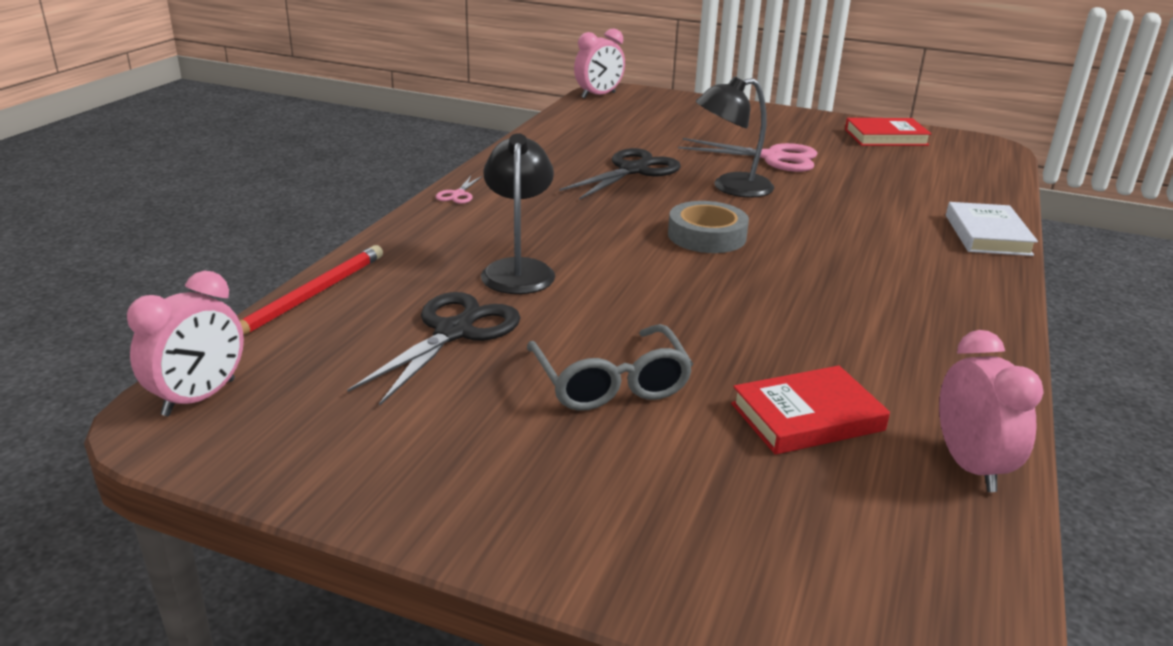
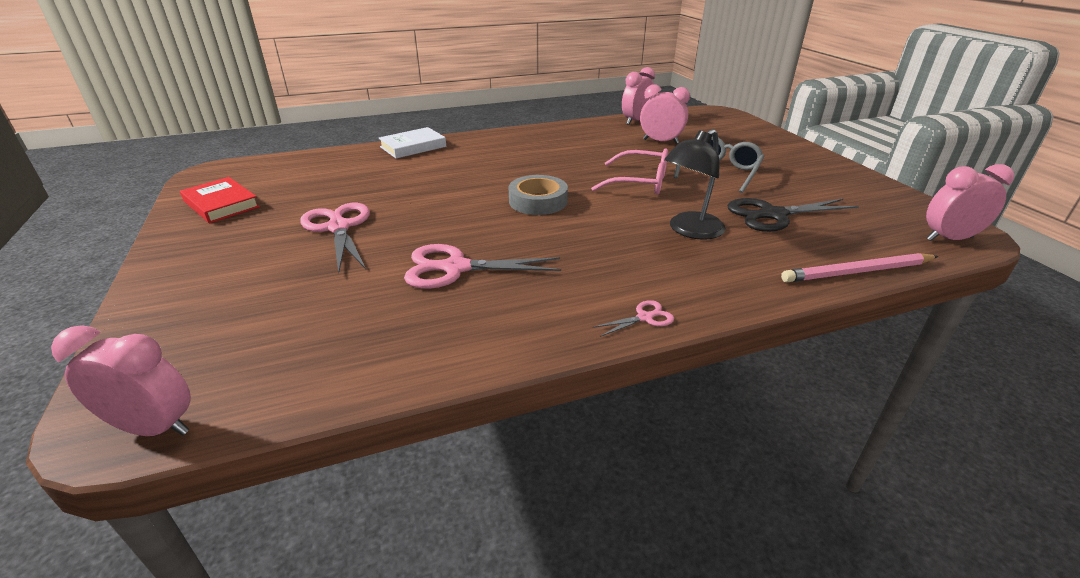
camera: 130 degrees left, 5 degrees up
red pencil [239,245,383,335] -> pink pencil [781,253,938,283]
black scissors [559,148,681,200] -> pink scissors [404,244,561,289]
black lamp [695,76,774,198] -> none
red book [731,366,890,455] -> pink clock [640,84,690,144]
none -> pink glasses [591,149,668,194]

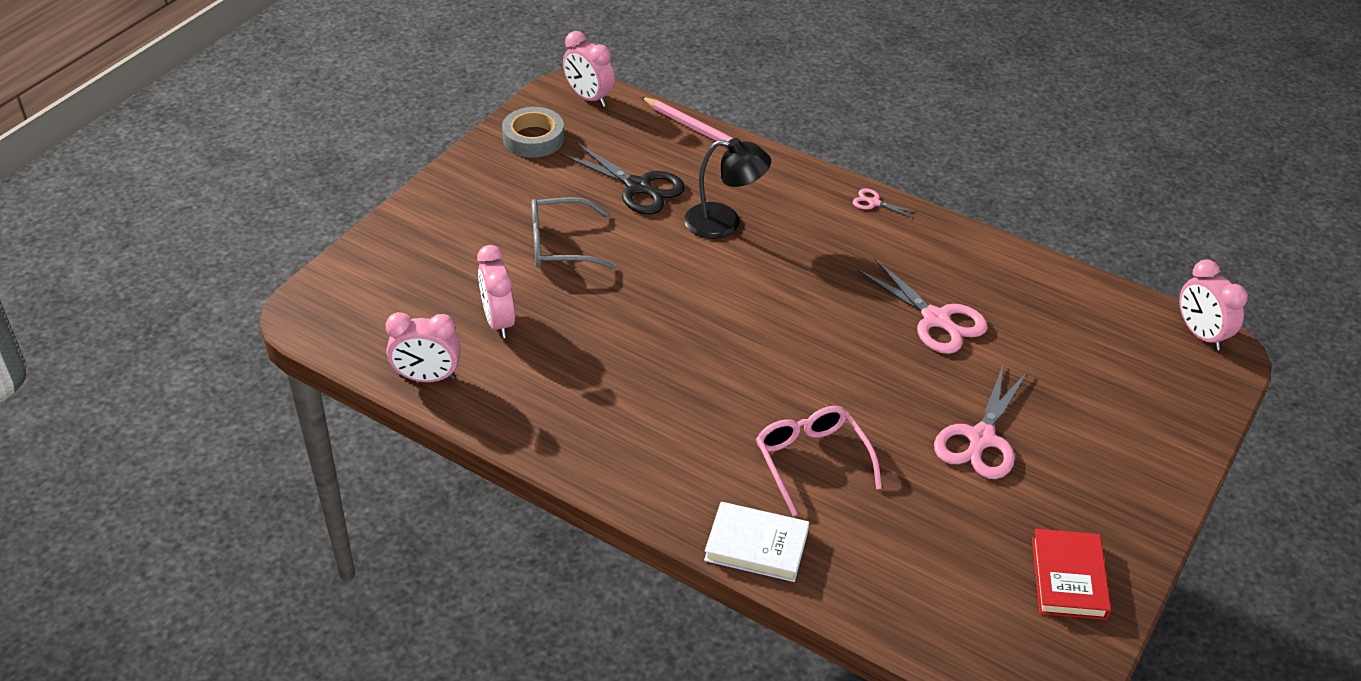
camera: 130 degrees left, 10 degrees up
grey tape [509,175,568,215] -> grey tape moved to [502,107,564,158]
pink glasses [591,149,668,194] -> pink glasses moved to [756,406,882,516]

